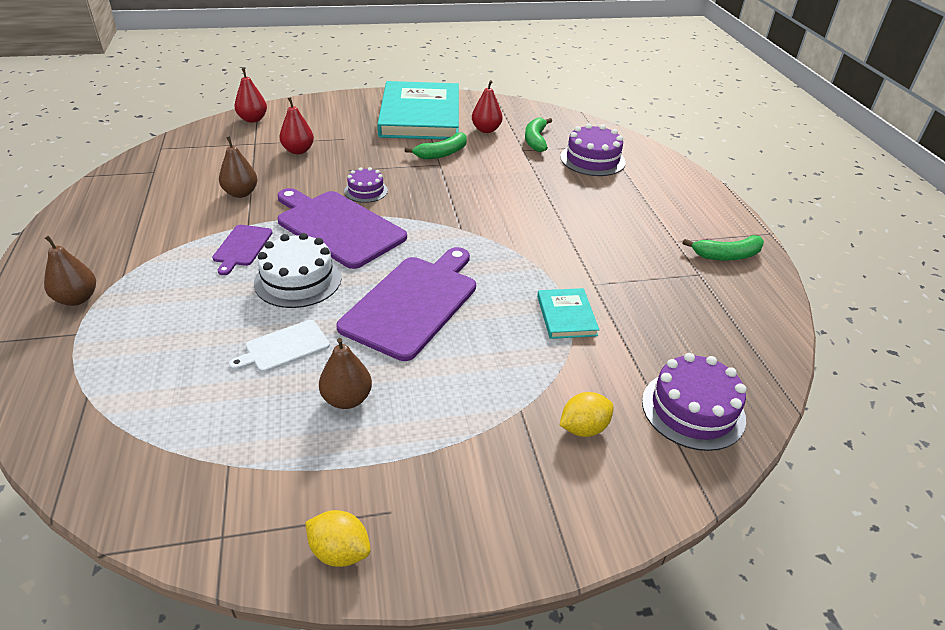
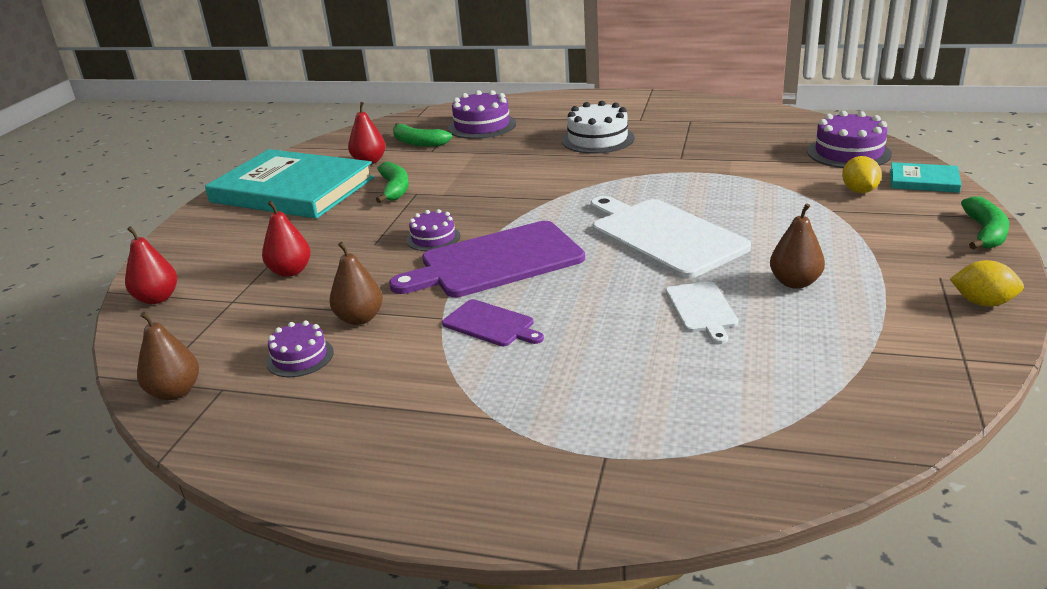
camera: 60 degrees left, 10 degrees down
brown pear [44,236,96,306] -> brown pear moved to [137,312,199,400]
white cake [254,233,341,308] -> white cake moved to [562,101,635,154]
yellow lemon [305,510,371,567] -> yellow lemon turned 60 degrees clockwise [950,260,1024,306]
purple cutting board [336,247,476,361] -> white cutting board [591,196,751,279]
turquoise book [537,288,599,339] -> turquoise book moved to [890,162,962,193]
green banana [683,235,764,261] -> green banana moved to [961,196,1009,250]
none -> purple cake [266,320,334,377]

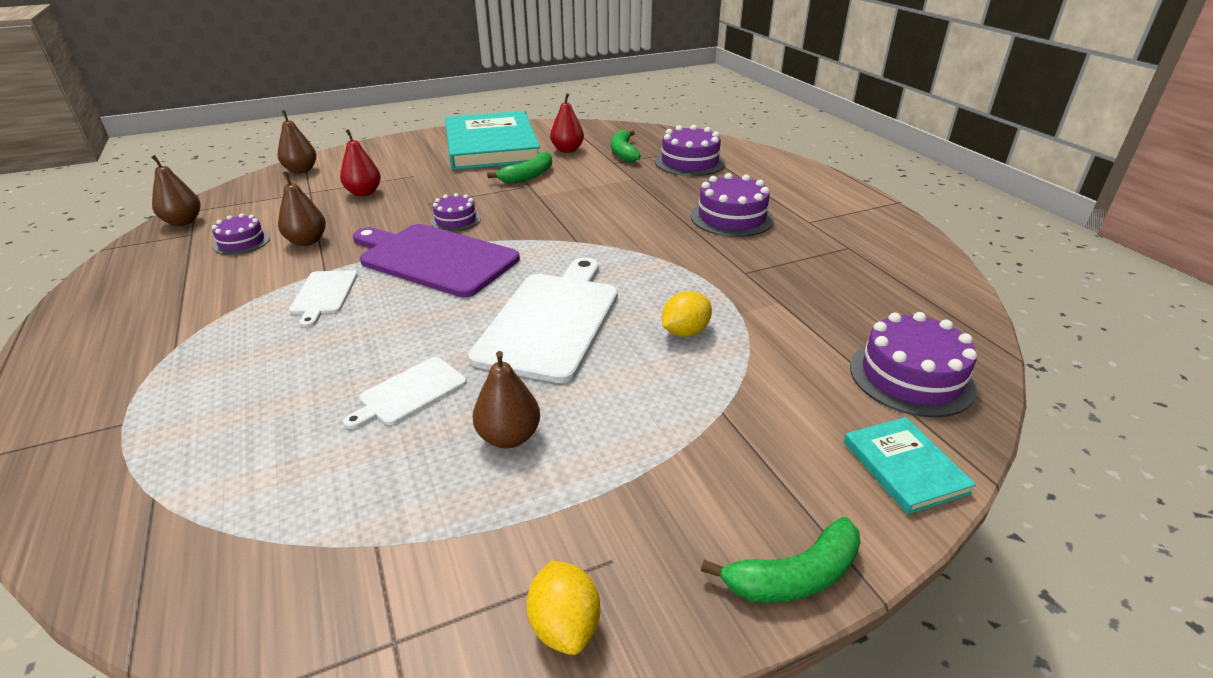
camera: 50 degrees right, 5 degrees up
red pear [125,226,177,304] -> brown pear [278,110,317,173]
purple cutting board [442,299,544,346] -> white cutting board [289,270,358,328]
white cake [562,101,635,154] -> purple cake [691,173,774,237]
yellow lemon [842,156,882,193] -> yellow lemon moved to [662,291,712,337]

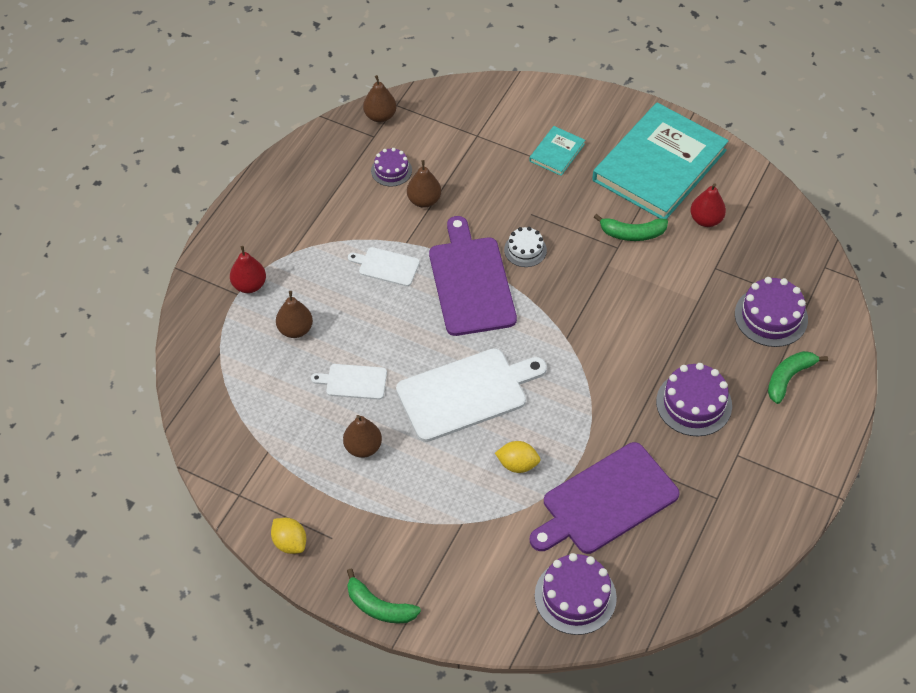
camera: 50 degrees right, 20 degrees up
brown pear [278,110,317,173] -> brown pear moved to [276,291,313,338]
white cutting board [289,270,358,328] -> white cutting board turned 60 degrees clockwise [348,247,420,286]
red pear [340,129,381,196] -> red pear moved to [230,246,266,293]
purple cake [431,193,481,232] -> white cake [504,227,547,267]
yellow lemon [527,560,600,655] -> yellow lemon turned 75 degrees counterclockwise [271,518,306,554]
green banana [611,130,641,162] -> green banana moved to [768,351,828,404]
turquoise book [844,417,976,514] -> turquoise book moved to [529,126,585,176]
none -> purple cutting board [530,442,680,554]

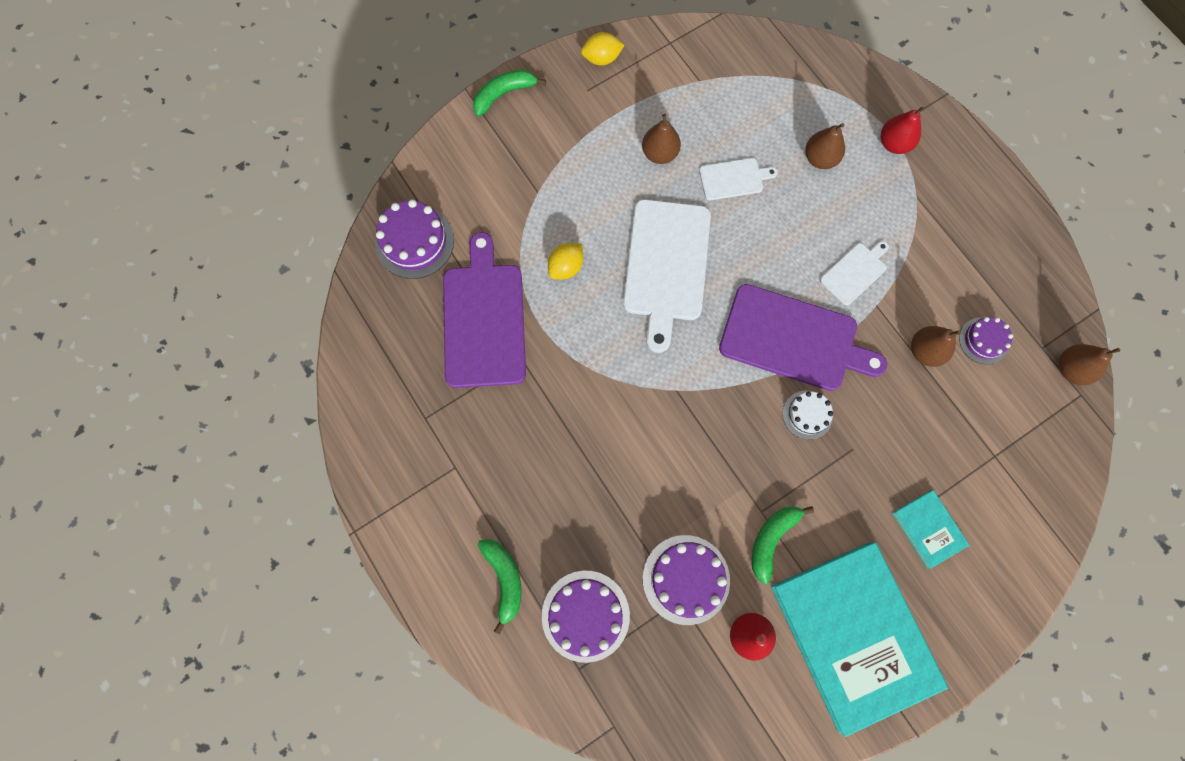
camera: 120 degrees right, 20 degrees up
white cutting board [311,364,387,400] -> white cutting board turned 45 degrees clockwise [699,158,778,200]
purple cake [656,363,732,436] -> purple cake moved to [643,535,730,625]

